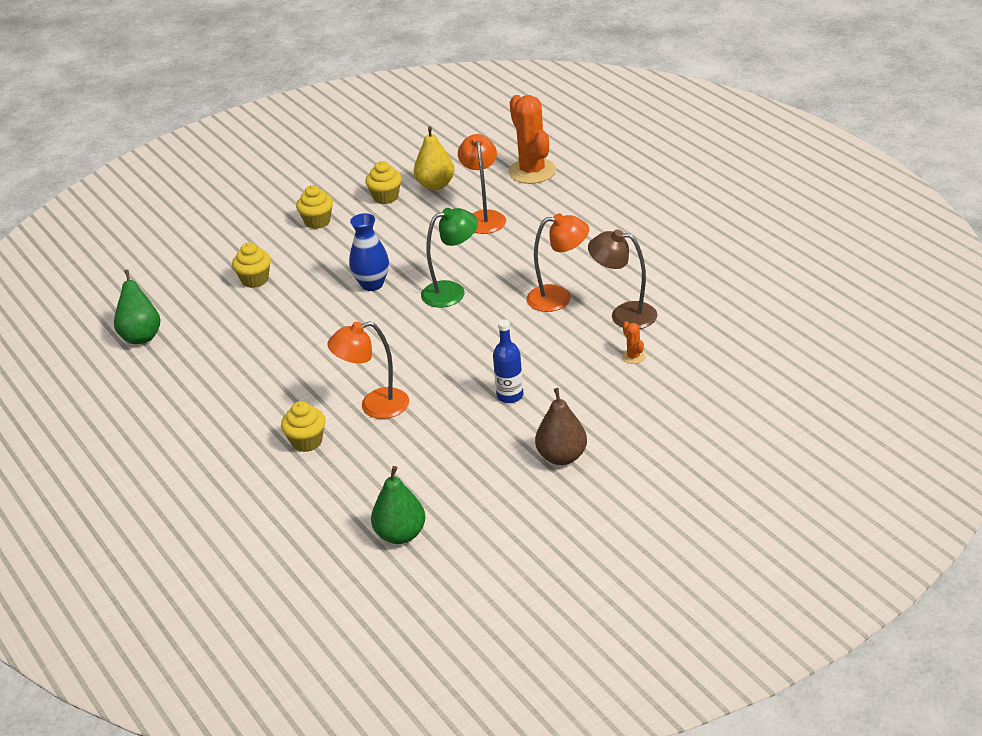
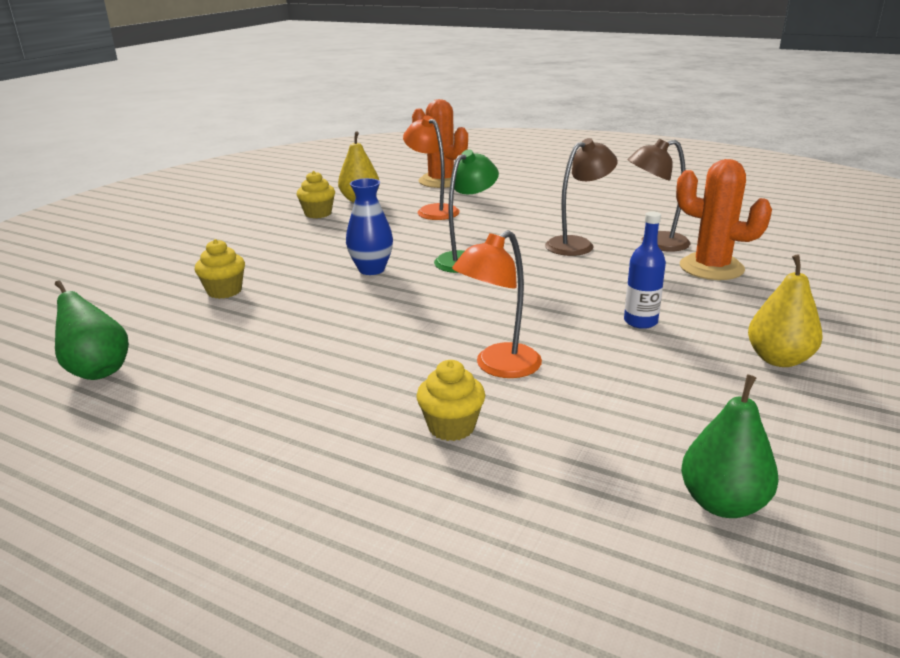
camera: 30 degrees left, 10 degrees down
yellow cupcake [296,185,333,229] -> none
orange lamp [526,213,589,312] -> brown lamp [545,138,618,256]
brown pear [535,388,587,465] -> yellow pear [748,254,823,367]
orange cactus [622,321,645,364] -> orange cactus [676,159,772,280], size x2.43

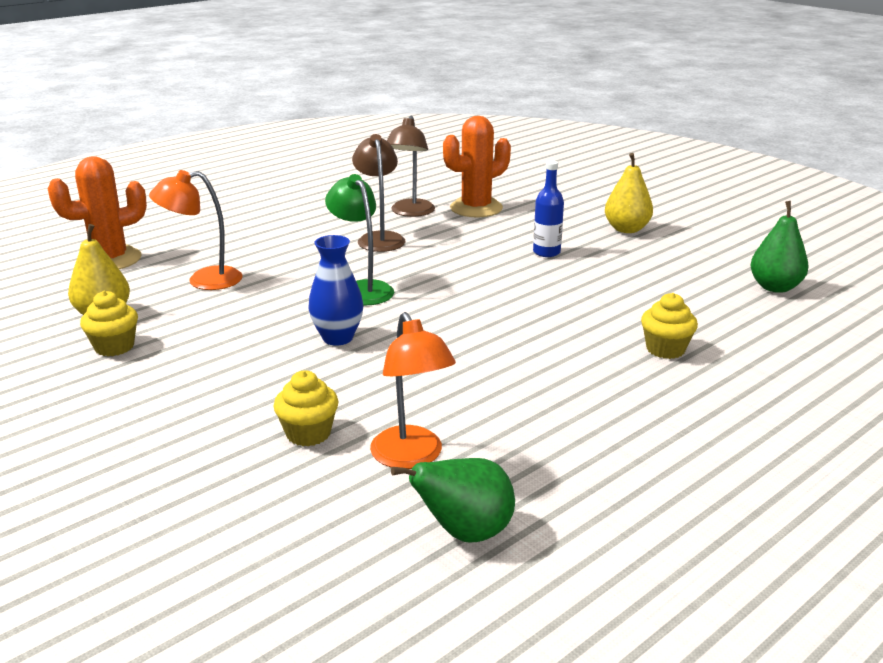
camera: 70 degrees left, 0 degrees up
orange lamp [452,230,542,378] -> orange lamp moved to [370,312,456,469]

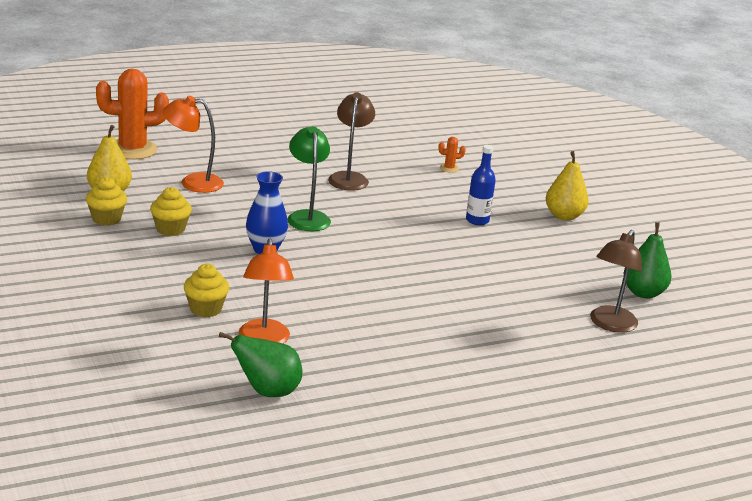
camera: 15 degrees right, 0 degrees up
brown lamp [387,116,435,217] -> brown lamp moved to [590,230,642,333]
orange cactus [443,116,511,217] -> orange cactus [438,137,466,173], size x0.41
yellow cupcake [641,293,698,359] -> yellow cupcake moved to [150,187,192,236]

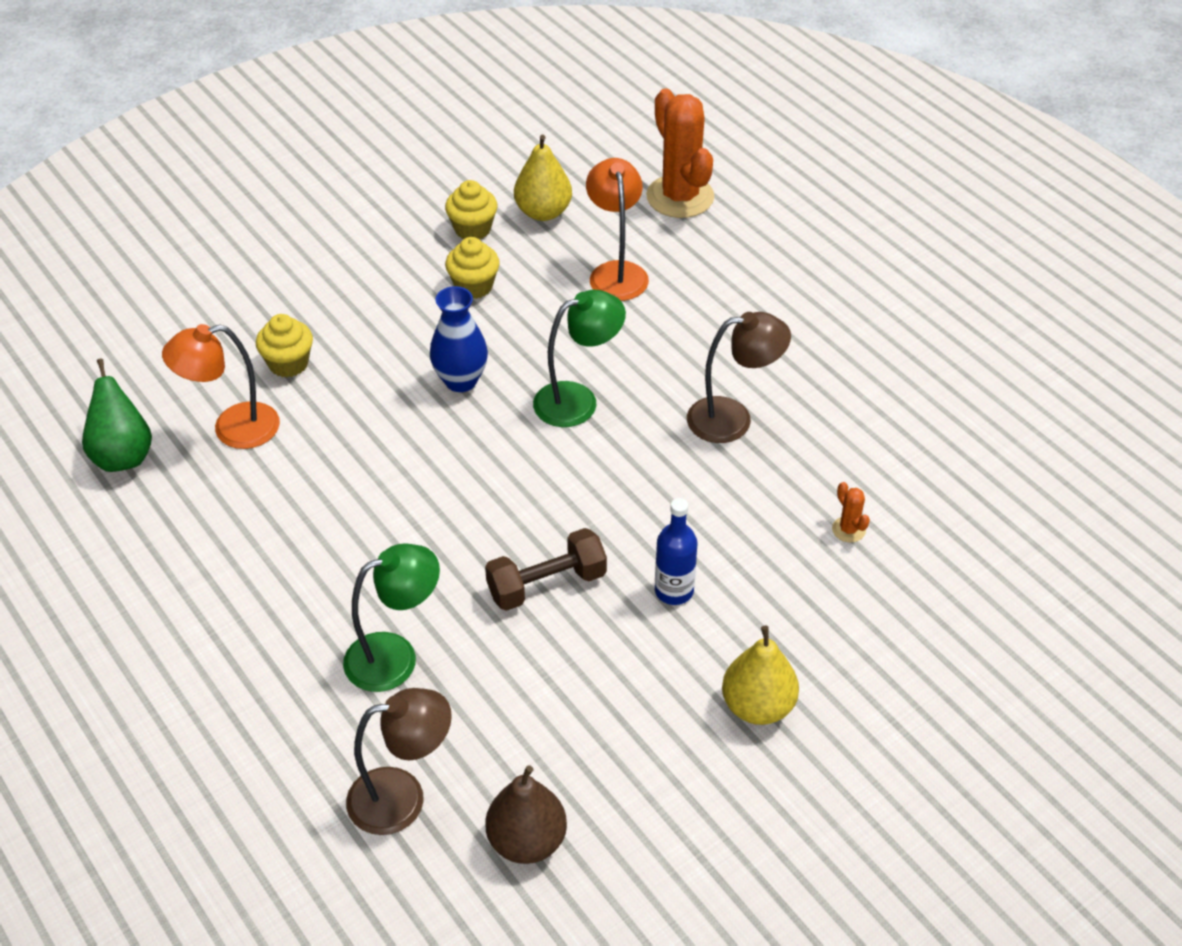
camera: 80 degrees right, 20 degrees up
brown lamp [590,230,642,333] -> brown lamp turned 150 degrees clockwise [346,688,452,835]
green pear [623,222,672,299] -> brown pear [485,765,567,864]
none -> green lamp [343,543,440,692]
none -> brown dumbbell [485,528,607,611]

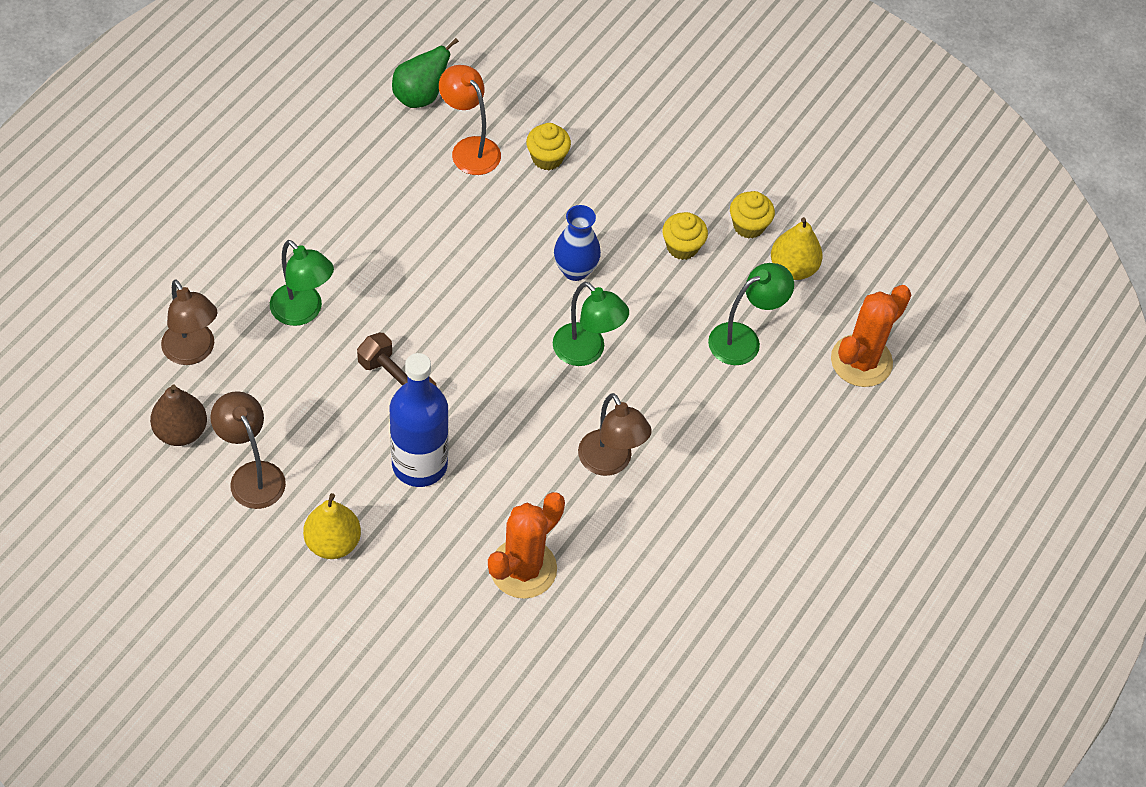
camera: 65 degrees right, 10 degrees up
orange lamp [586,158,649,301] -> green lamp [708,263,794,365]
blue bottle [655,498,698,605] -> blue bottle [390,353,449,487], size x1.84
orange cactus [832,482,870,543] -> orange cactus [488,492,565,599], size x2.43
none -> brown lamp [210,391,286,509]

